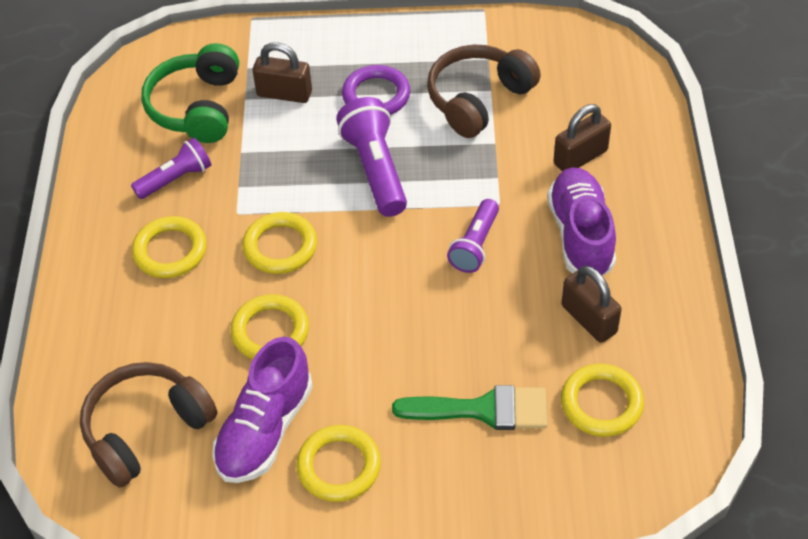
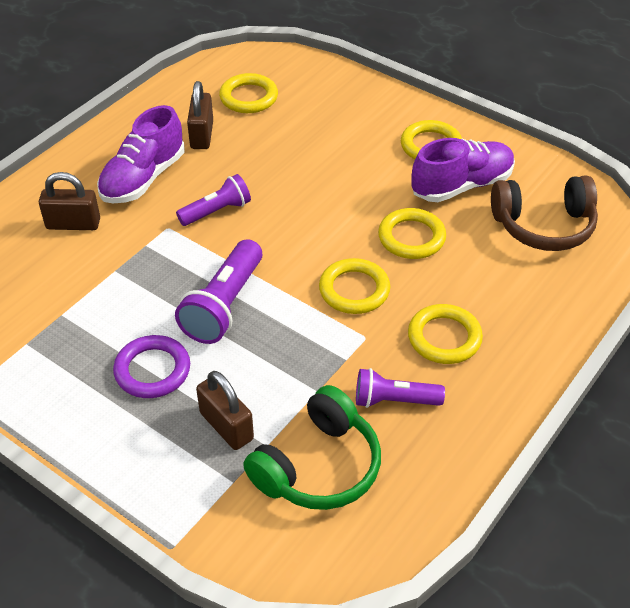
camera: 145 degrees left, 5 degrees down
green brush [392,385,547,430] -> none
brown headphones [427,44,541,138] -> none

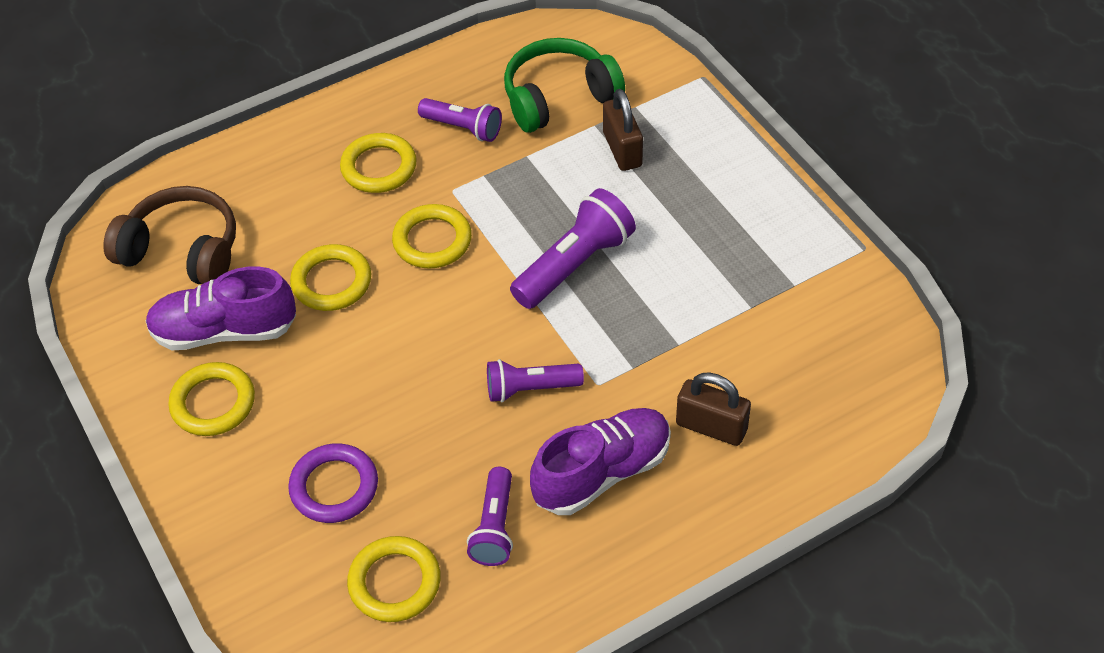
camera: 155 degrees left, 5 degrees up
purple ring [113,335,190,398] -> purple ring moved to [288,443,378,523]
brown padlock [187,81,213,149] -> purple flashlight [467,467,513,566]

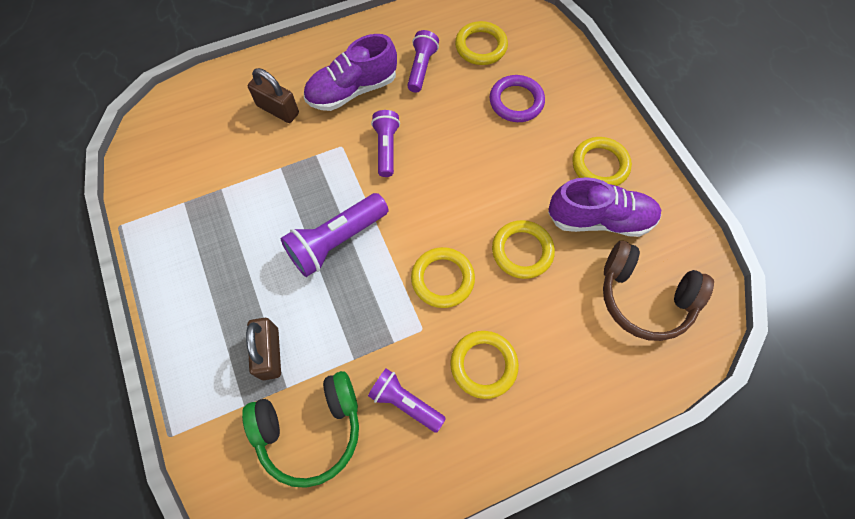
camera: 175 degrees left, 15 degrees up
purple flashlight [487,359,584,402] -> purple flashlight turned 90 degrees counterclockwise [371,110,400,177]

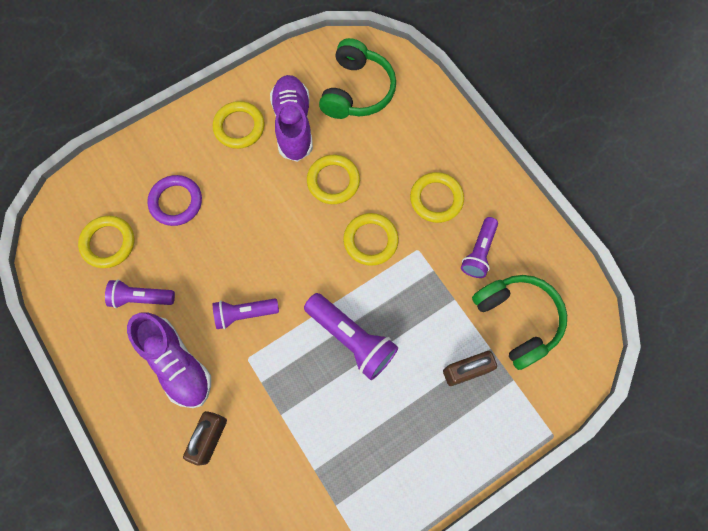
camera: 100 degrees left, 5 degrees up
brown headphones [603,241,714,341] -> green headphones [319,38,396,119]

